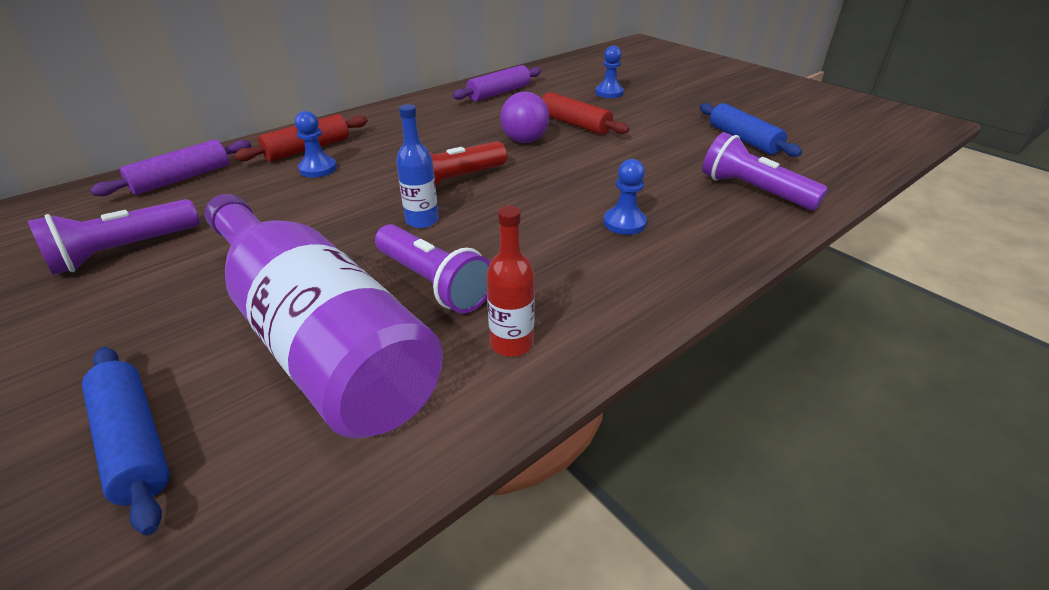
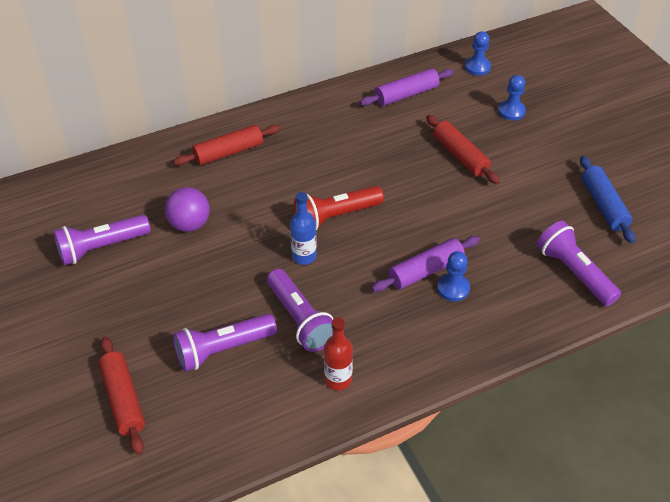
camera: 15 degrees right, 10 degrees up
blue rolling pin [82,347,170,535] -> red rolling pin [98,337,145,454]
purple rolling pin [90,139,252,196] -> purple rolling pin moved to [371,236,480,292]
purple bottle [205,194,443,438] -> purple flashlight [173,314,277,371]
blue pawn [295,111,337,178] -> blue pawn moved to [465,31,491,76]
purple ball [501,92,549,143] -> purple ball moved to [165,187,210,232]

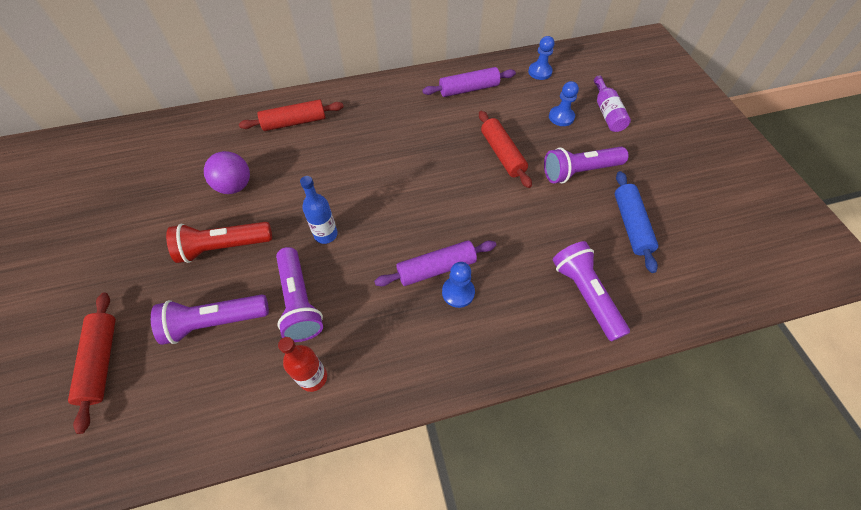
camera: 10 degrees right, 10 degrees up
purple flashlight [53,215,151,265] -> purple flashlight moved to [544,147,629,183]
red flashlight [294,186,384,230] -> red flashlight moved to [166,222,272,263]
none -> purple bottle [594,75,631,132]

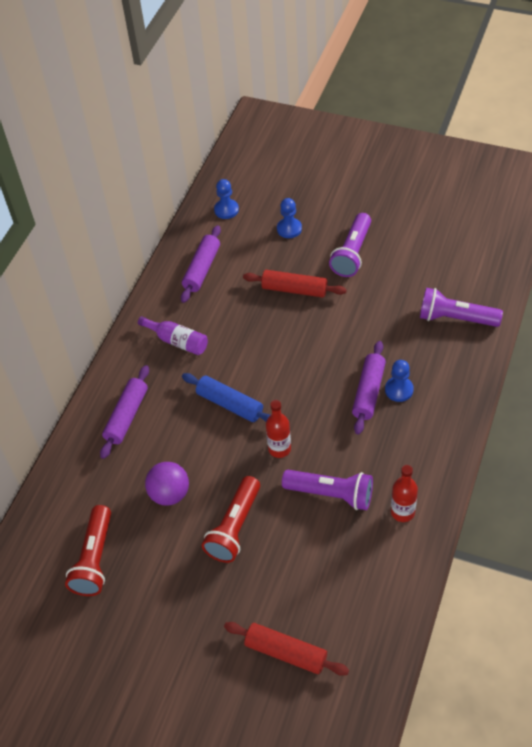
camera: 50 degrees left, 5 degrees down
purple flashlight [151,294,269,345] -> none
red rolling pin [239,99,344,131] -> purple rolling pin [100,365,149,459]
blue bottle [300,176,338,244] -> red bottle [266,400,291,458]
purple bottle [594,75,631,132] -> purple bottle moved to [138,316,208,355]
blue rolling pin [615,171,658,273] -> blue rolling pin moved to [182,373,270,422]
none -> red flashlight [65,505,111,596]

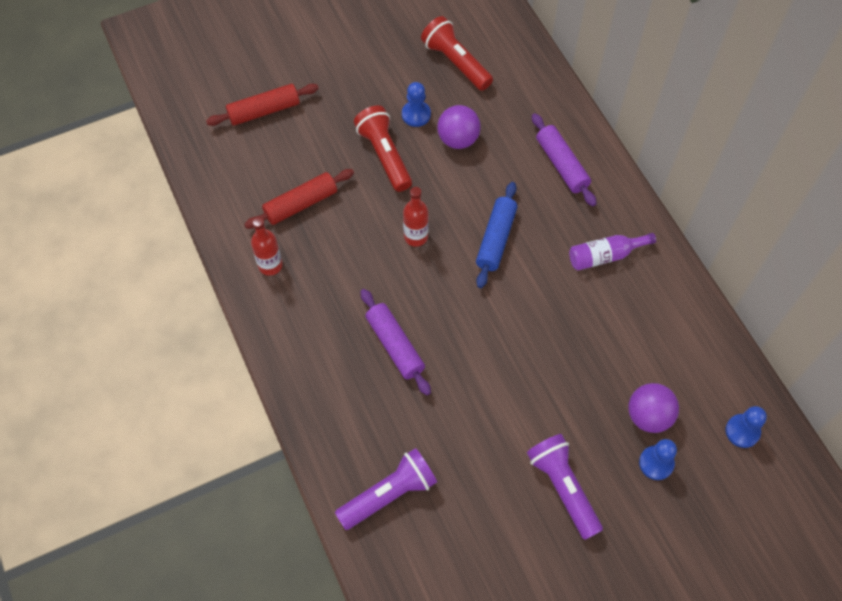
camera: 130 degrees right, 10 degrees up
purple rolling pin [181,225,221,303] -> none
blue rolling pin [182,373,270,422] -> blue rolling pin turned 60 degrees counterclockwise [476,182,517,288]
red rolling pin [243,270,347,298] -> red rolling pin moved to [244,169,354,229]
purple flashlight [282,470,373,510] -> none
blue pawn [385,360,414,402] -> blue pawn moved to [402,82,431,127]
none -> purple ball [628,383,679,433]

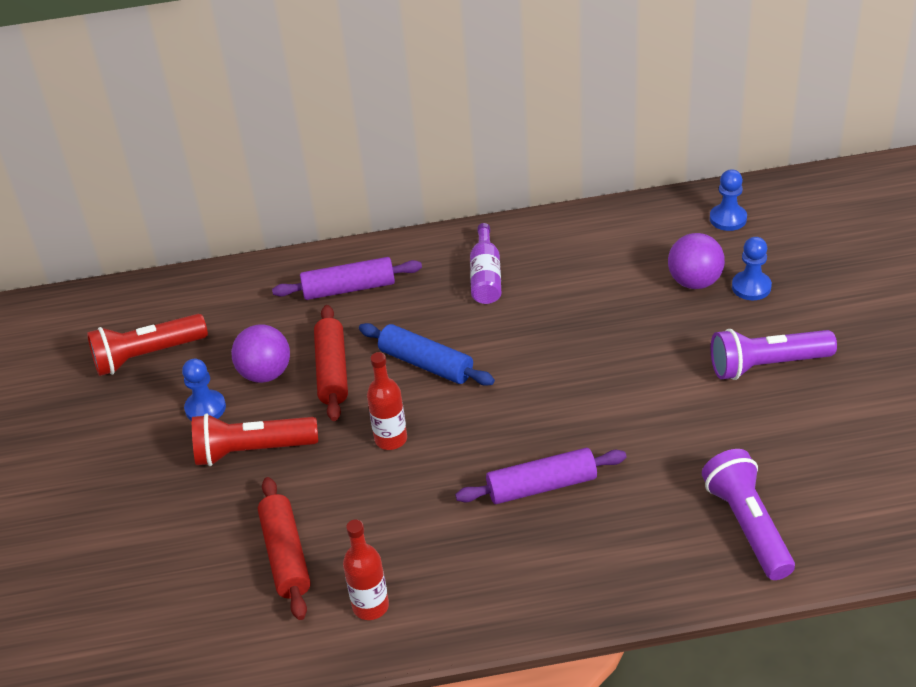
camera: 70 degrees left, 20 degrees down
red rolling pin [206,84,319,126] -> red rolling pin moved to [314,305,348,421]

